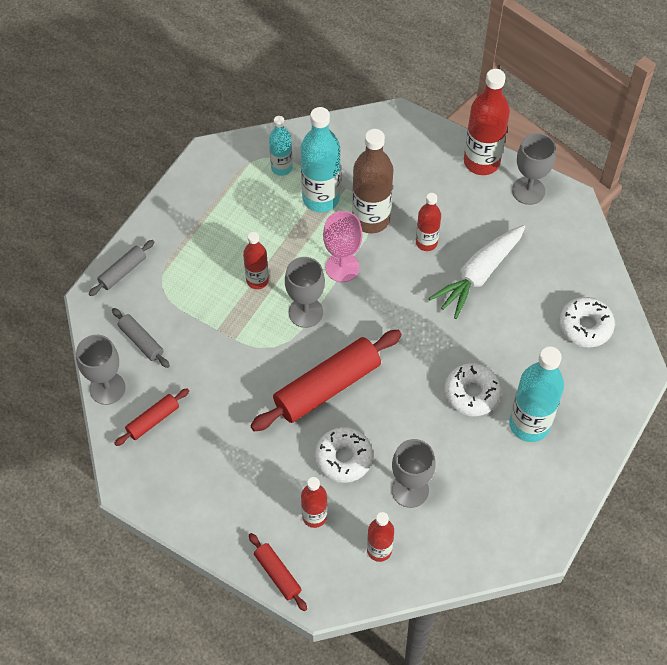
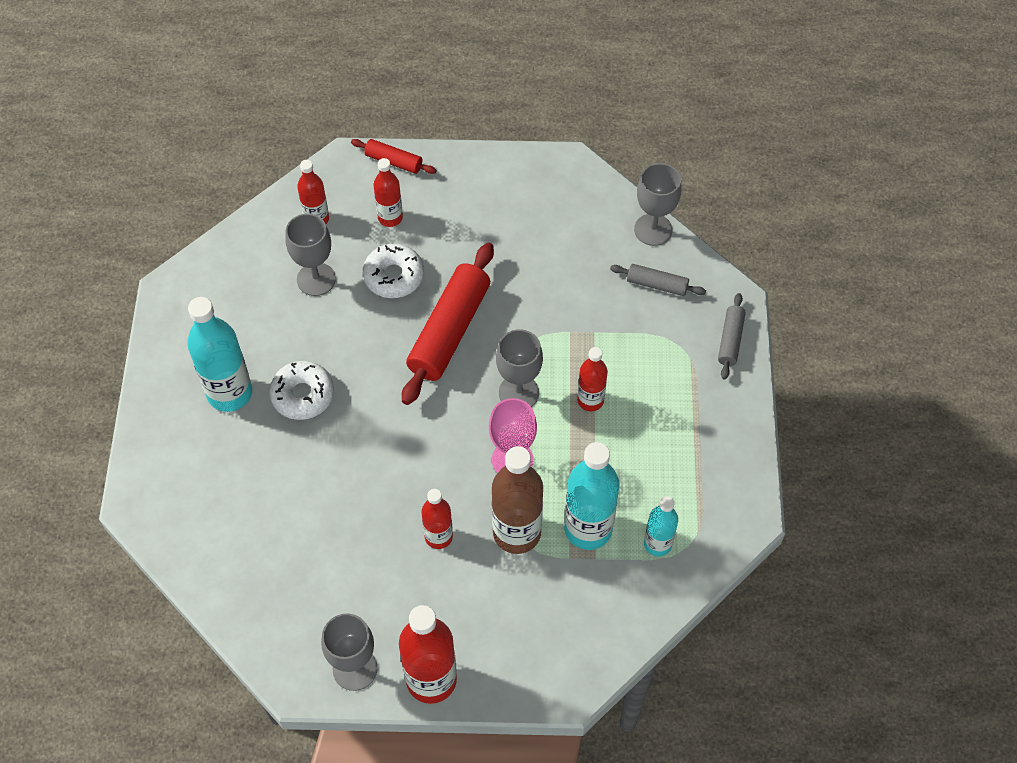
camera: 150 degrees right, 0 degrees up
red rolling pin [114,388,189,446] -> none
white carrot [428,225,525,319] -> none
white donut [559,297,615,347] -> none

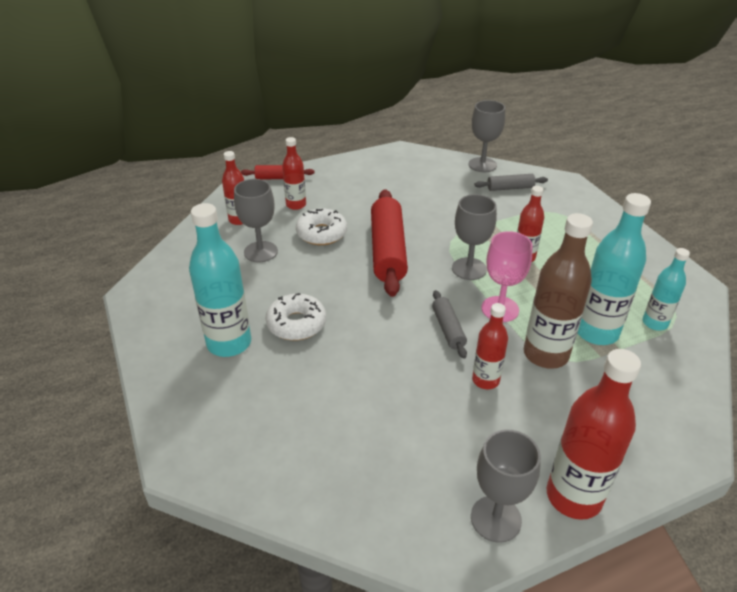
camera: 25 degrees left, 20 degrees down
grey rolling pin [718,293,746,379] -> grey rolling pin moved to [432,290,467,359]

